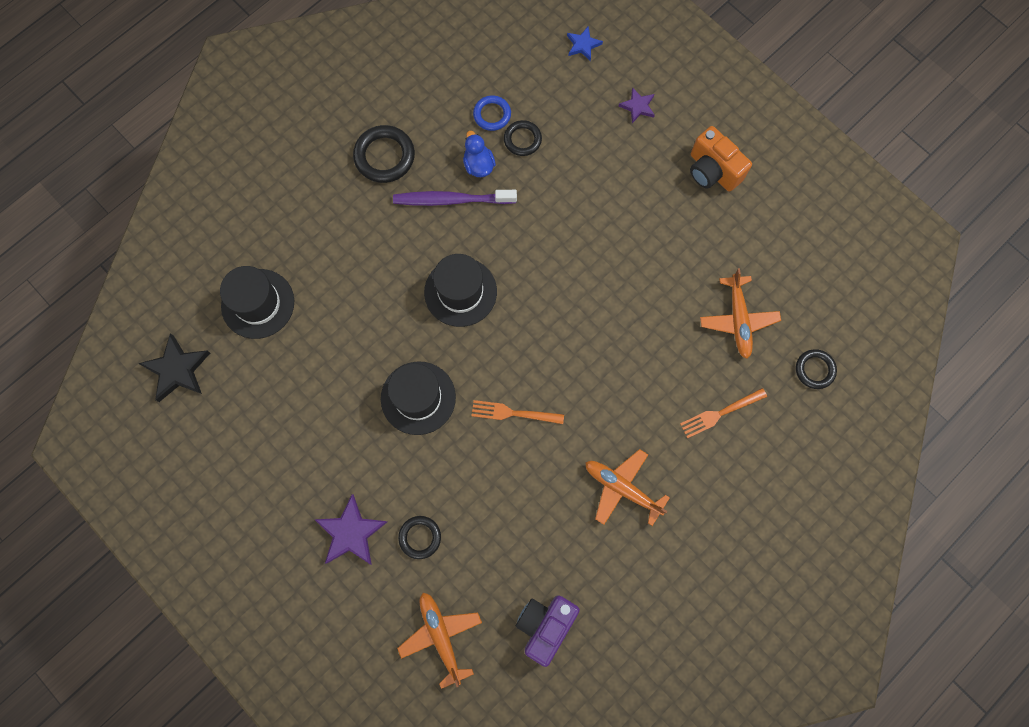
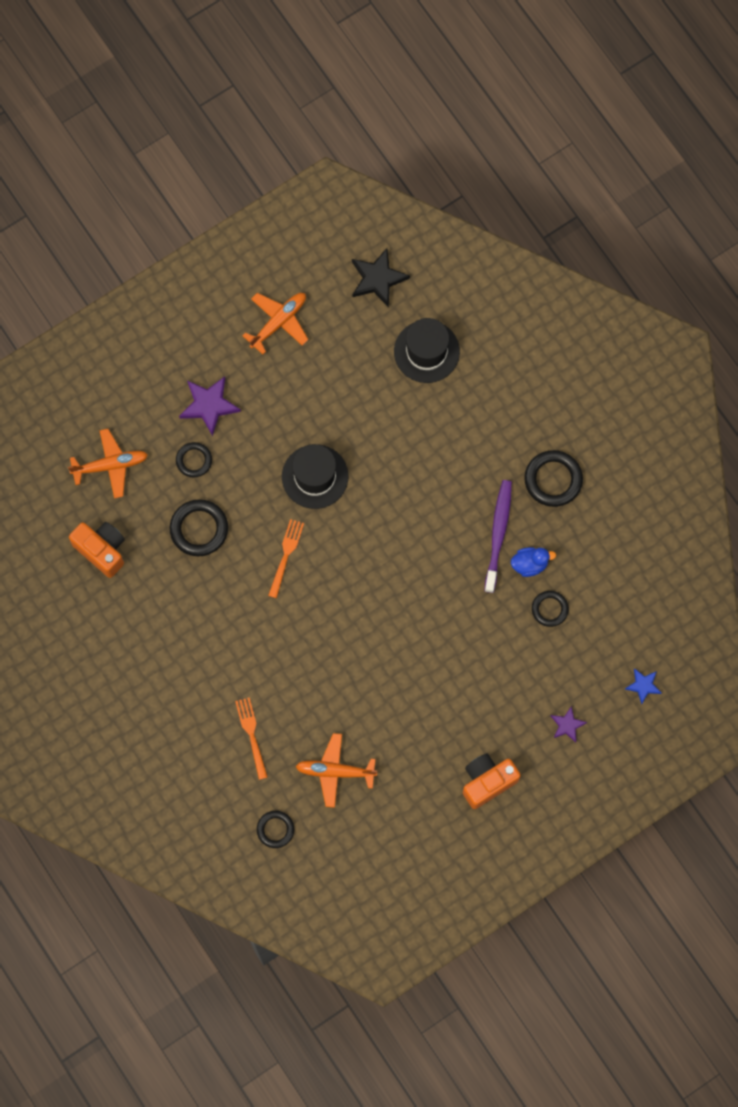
camera: 100 degrees right, 0 degrees up
black hat [424,254,497,327] -> none
blue ring [473,95,511,131] -> none
purple camera [516,595,580,667] -> orange camera [69,522,125,578]
orange plane [585,449,670,526] -> orange plane moved to [242,293,308,355]
none -> black ring [169,499,228,556]

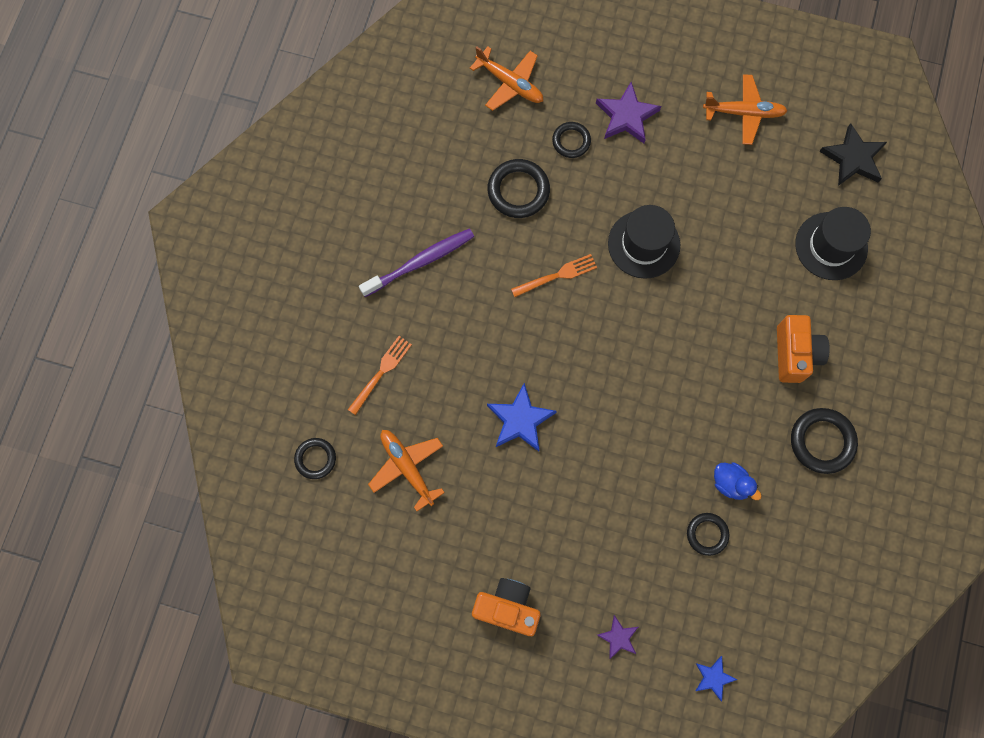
camera: 50 degrees right, 0 degrees up
orange camera [69,522,125,578] -> orange camera moved to [777,315,830,383]
purple toothbrush [484,480,512,593] -> purple toothbrush moved to [359,229,474,297]
none -> blue star [487,383,557,451]

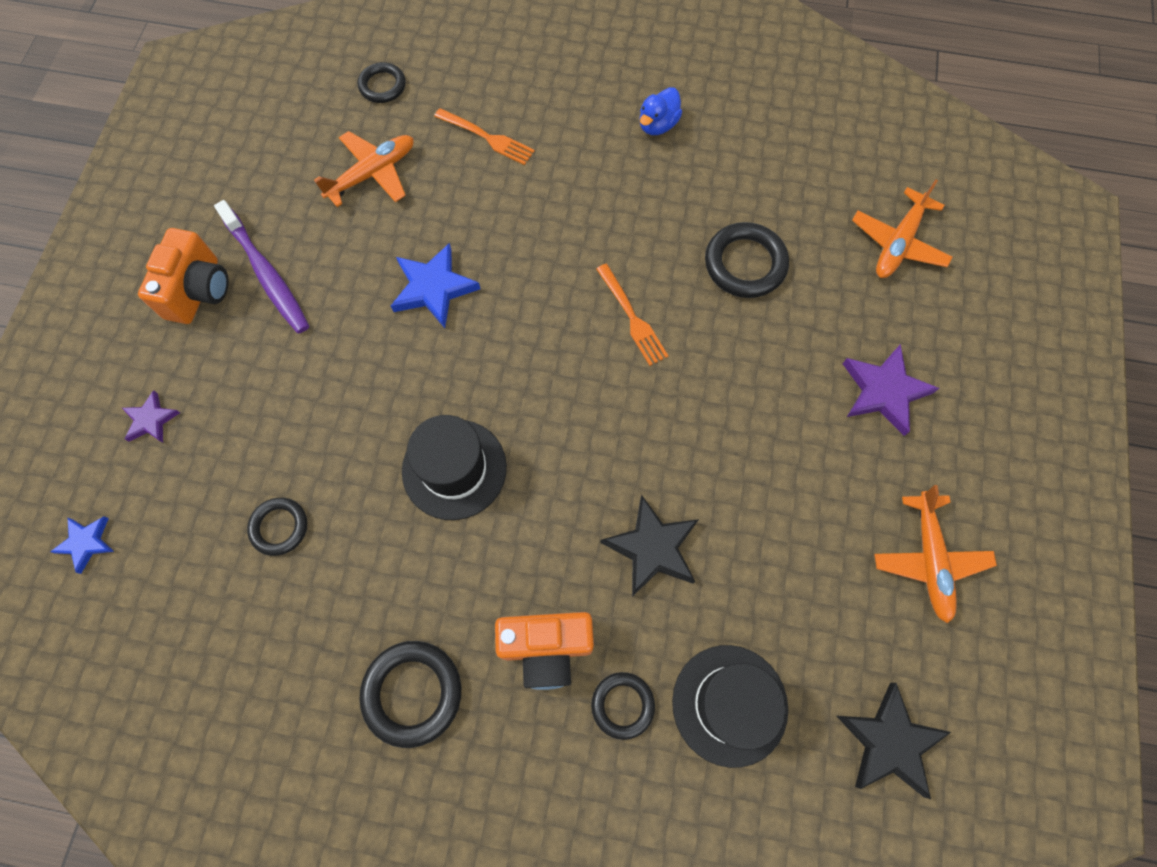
camera: 85 degrees right, 5 degrees down
purple toothbrush [359,229,474,297] -> purple toothbrush moved to [214,200,309,333]
black ring [552,122,591,158] -> black ring moved to [591,672,655,740]
black hat [608,205,680,279] -> black hat moved to [402,415,507,520]
blue duck [714,462,762,500] -> blue duck moved to [640,87,682,135]
none -> black star [600,495,699,597]

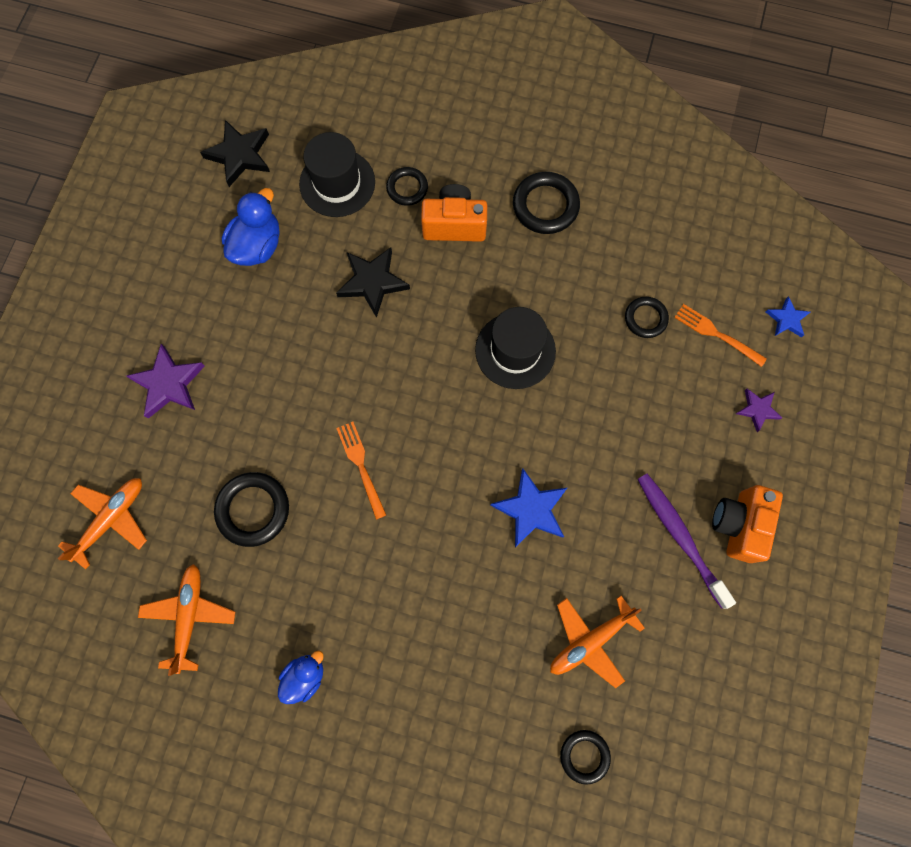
camera: 175 degrees left, 5 degrees up
orange fork [434,108,535,165] -> orange fork moved to [674,304,767,367]
orange plane [874,485,997,624] -> orange plane moved to [138,564,235,676]
none -> blue duck [222,188,279,266]

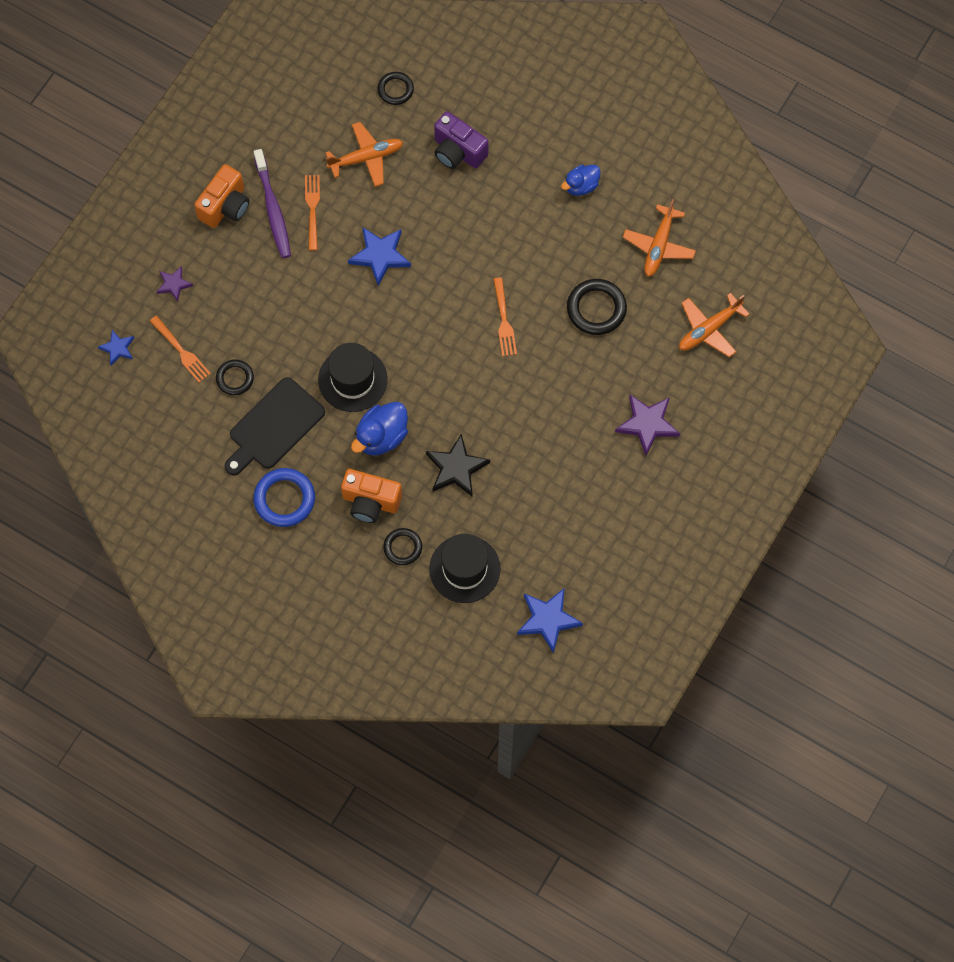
camera: 165 degrees left, 5 degrees down
black star [200,120,270,187] -> blue star [517,589,583,654]
blue duck [222,188,279,266] -> blue duck moved to [351,402,408,455]
black ring [513,172,580,234] -> blue ring [253,468,315,527]
none -> black cutting board [225,377,325,475]
none -> orange fork [305,175,320,250]
none -> purple camera [434,111,488,169]

